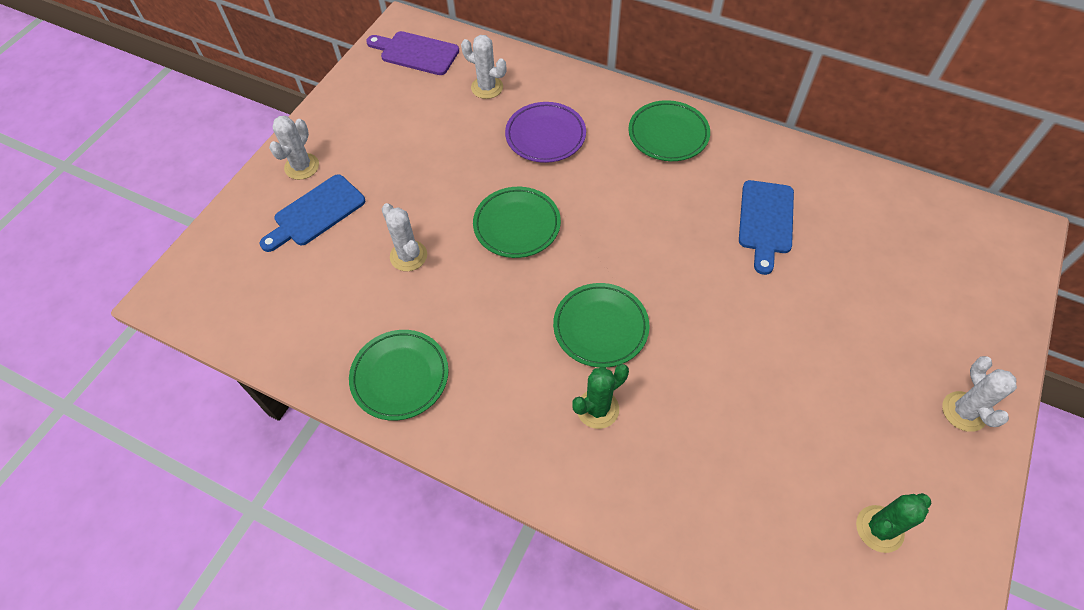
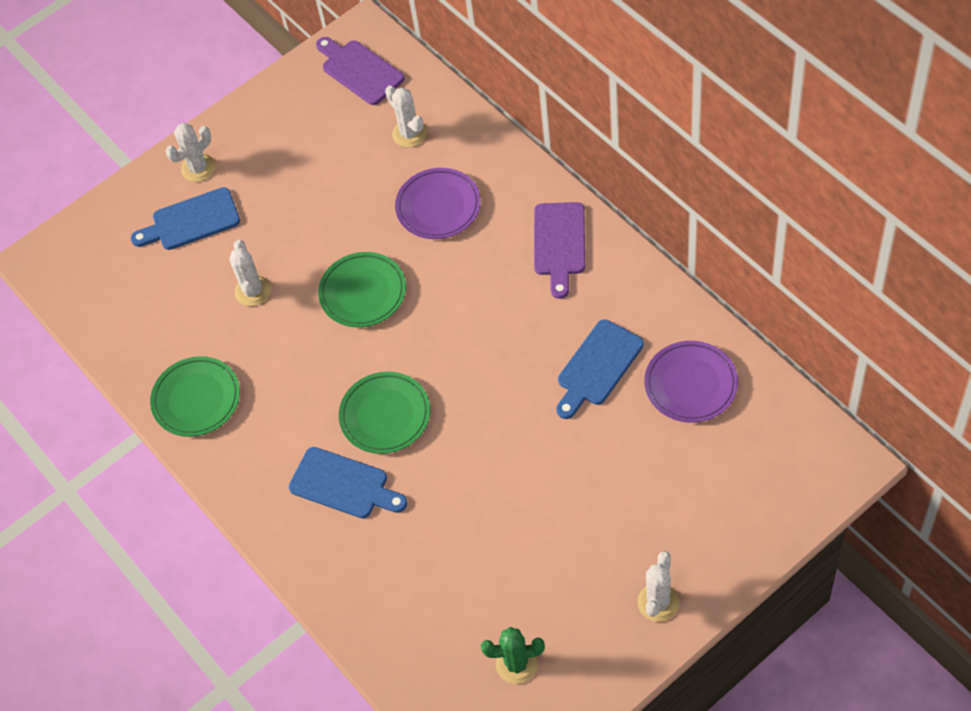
camera: 30 degrees right, 0 degrees up
green cactus [572,364,629,429] -> blue cutting board [289,447,407,518]
green plate [628,100,710,161] -> purple cutting board [534,202,585,299]
none -> purple plate [644,341,738,423]

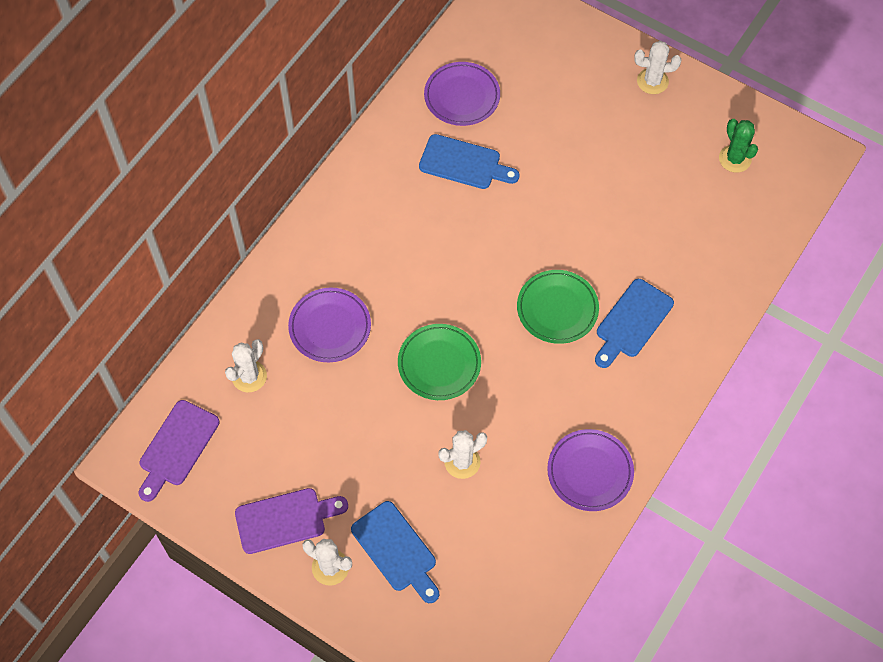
camera: 115 degrees left, 5 degrees up
green plate [150,356,240,437] -> purple plate [547,429,634,511]
blue cutting board [289,447,407,518] -> blue cutting board turned 150 degrees counterclockwise [595,279,674,368]
purple cutting board [534,202,585,299] -> purple cutting board moved to [235,488,348,554]

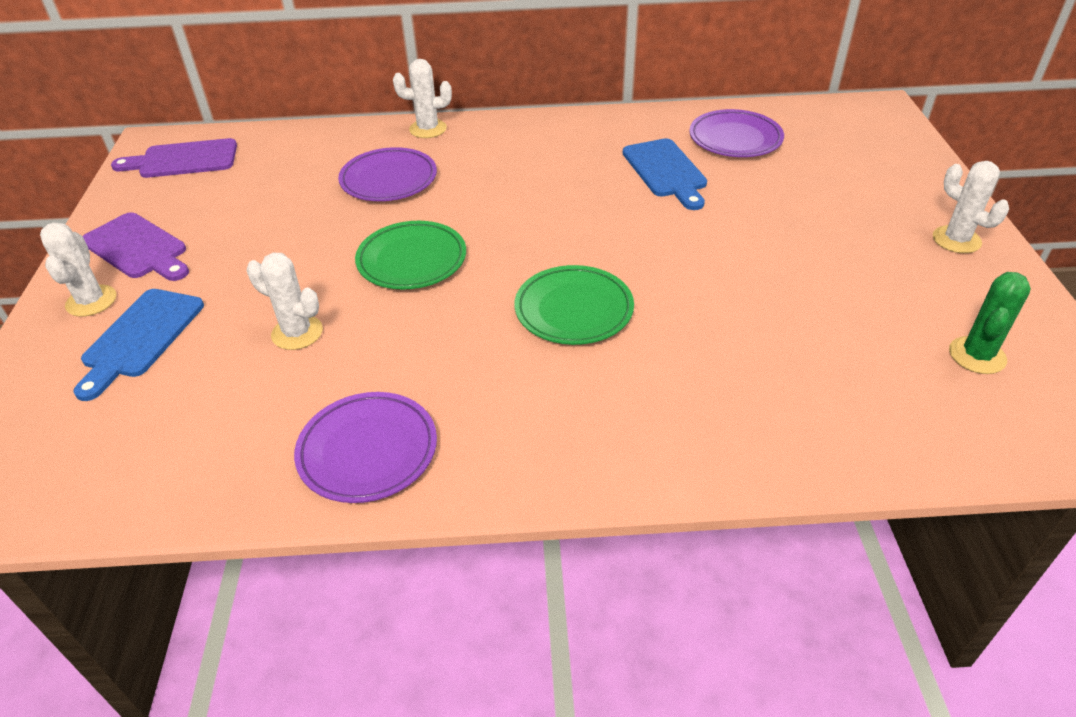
camera: 55 degrees right, 20 degrees down
white cactus [225,339,267,392] -> white cactus moved to [393,59,452,138]
blue cutting board [595,279,674,368] -> none

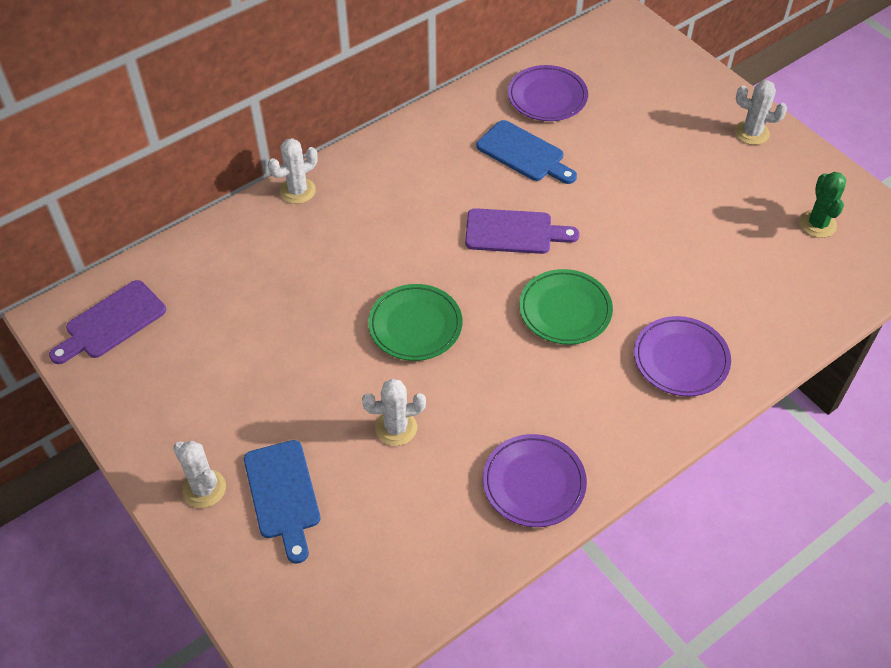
camera: 35 degrees left, 10 degrees up
purple cutting board [83,212,189,281] -> purple cutting board moved to [465,208,580,254]
purple plate [338,147,437,201] -> purple plate moved to [634,316,731,397]

